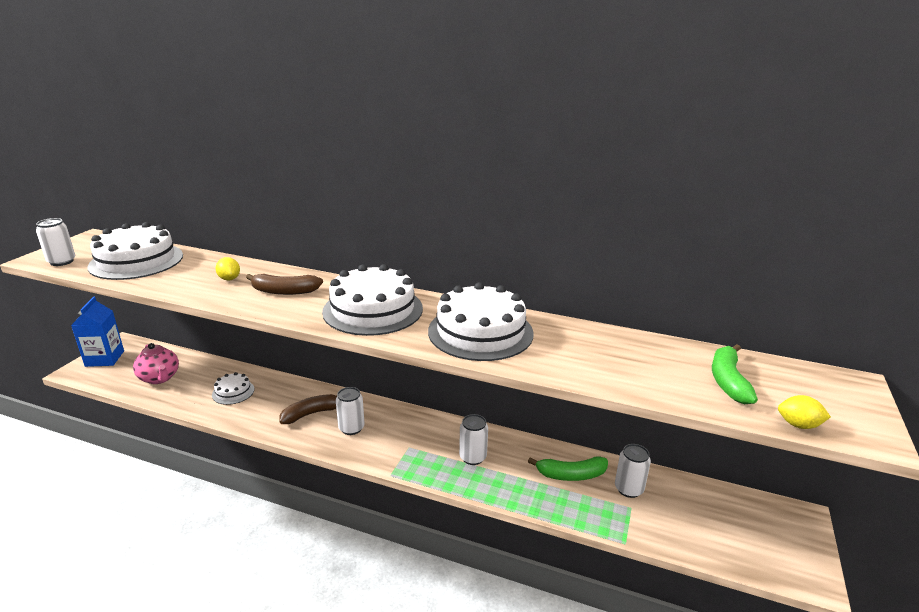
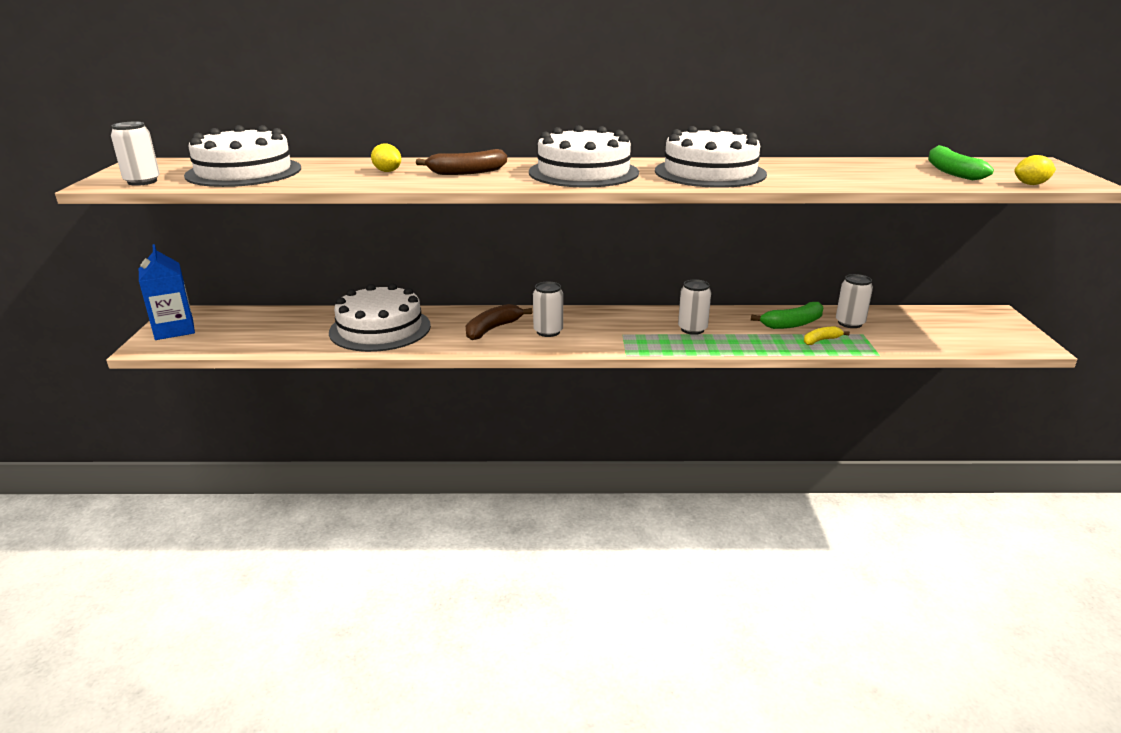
camera: 20 degrees left, 0 degrees up
pink teapot [133,343,179,384] -> none
white cake [212,372,254,405] -> white cake [329,283,431,352], size x2.02
none -> yellow banana [804,327,850,345]

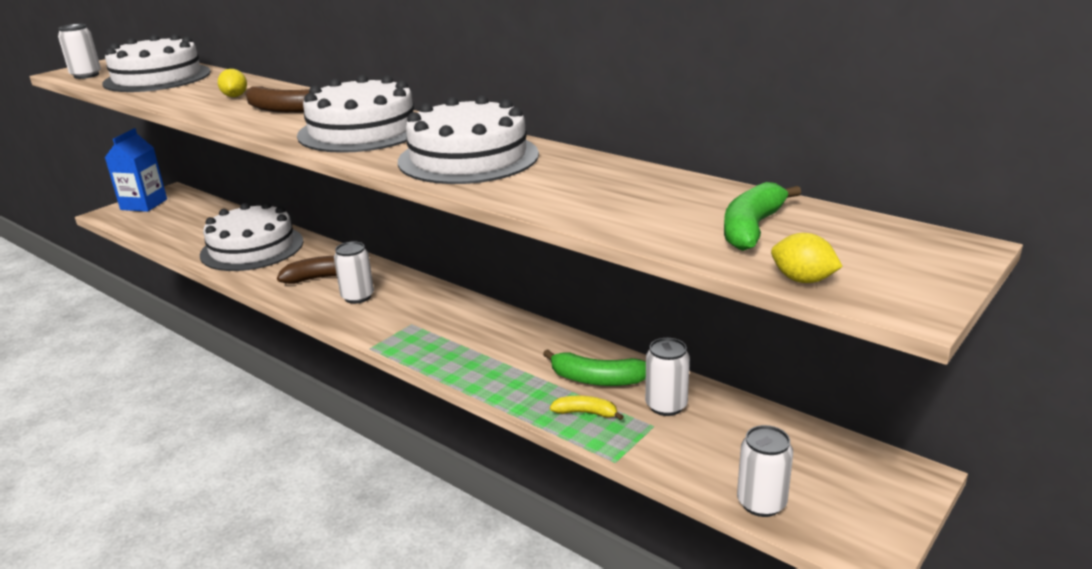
camera: 40 degrees right, 0 degrees up
white can [678,279,711,335] -> white can moved to [737,425,793,517]

